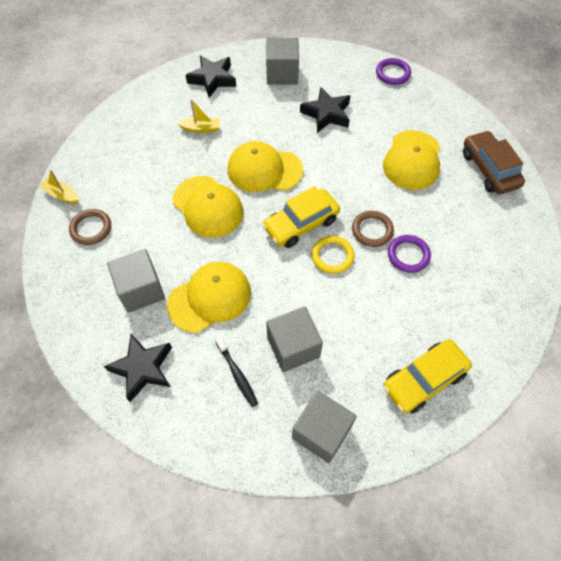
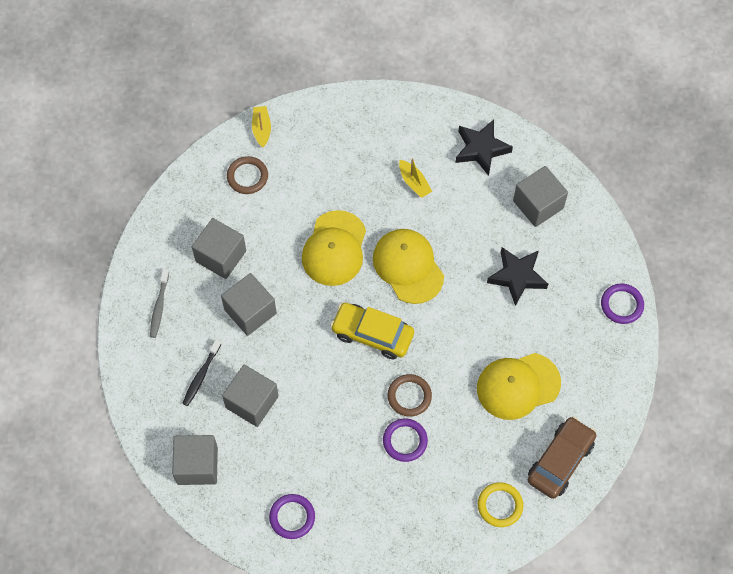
camera: 55 degrees right, 5 degrees up
black star [104,334,172,402] -> grey toothbrush [150,269,169,338]
yellow cap [167,262,251,333] -> grey cube [221,273,277,336]
yellow ring [312,236,355,274] -> yellow ring moved to [478,482,523,527]
yellow car [383,339,472,413] -> purple ring [269,494,315,539]

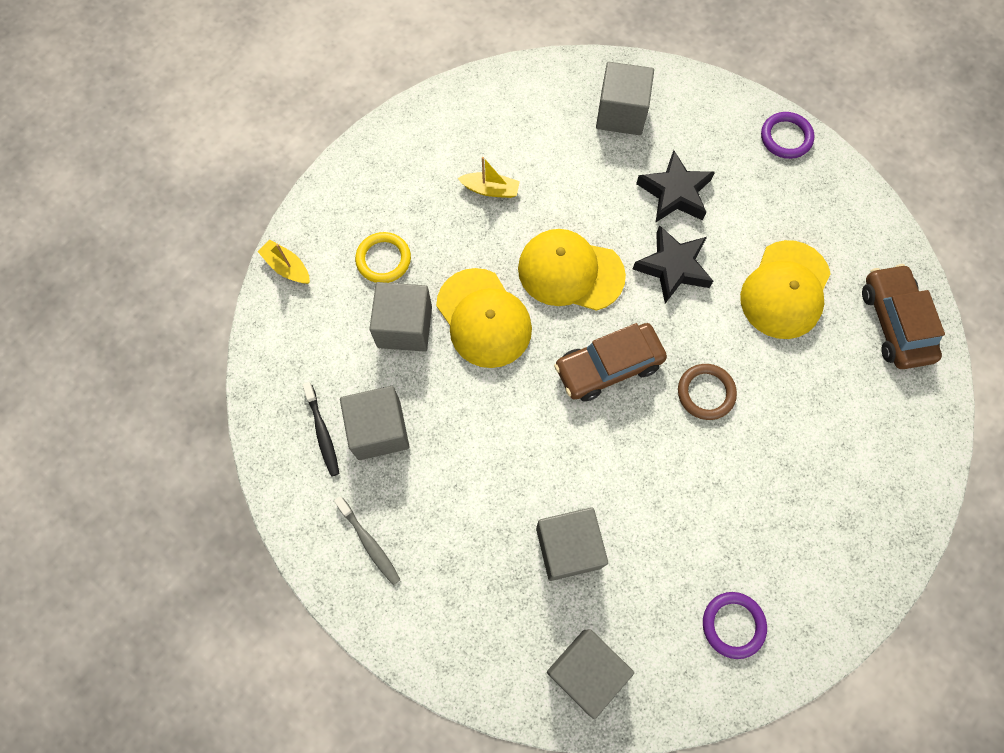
camera: 45 degrees left, 5 degrees up
black toothbrush [182,339,221,406] -> black toothbrush moved to [302,382,339,477]
grey cube [221,273,277,336] -> grey cube moved to [369,282,432,352]
brown ring [227,156,268,194] -> none
yellow car [330,303,414,360] -> brown car [554,323,667,402]
purple ring [383,419,428,462] -> none
black star [456,120,513,176] -> black star moved to [633,225,713,304]
yellow ring [478,482,523,527] -> yellow ring moved to [355,232,411,283]

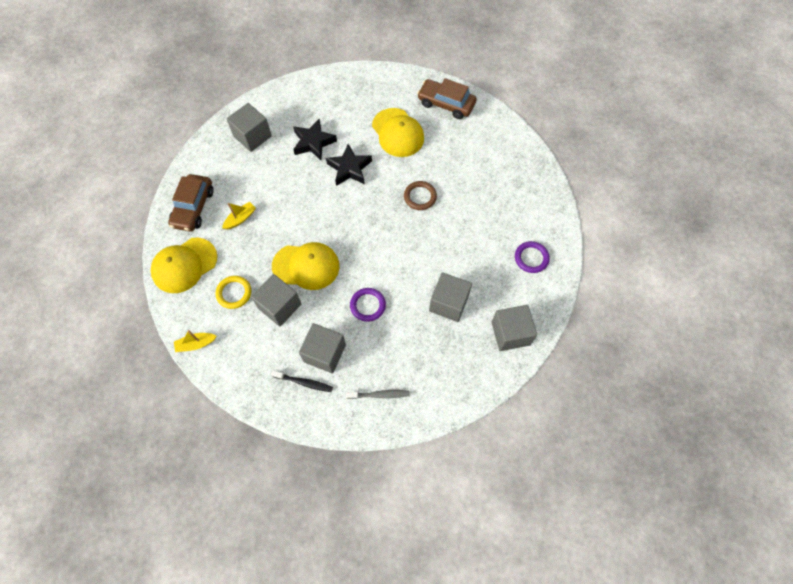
camera: 55 degrees left, 5 degrees down
yellow cap [518,229,626,311] -> yellow cap moved to [151,238,217,293]
brown car [554,323,667,402] -> brown car moved to [168,174,214,232]
purple ring [761,112,815,159] -> purple ring moved to [350,288,386,322]

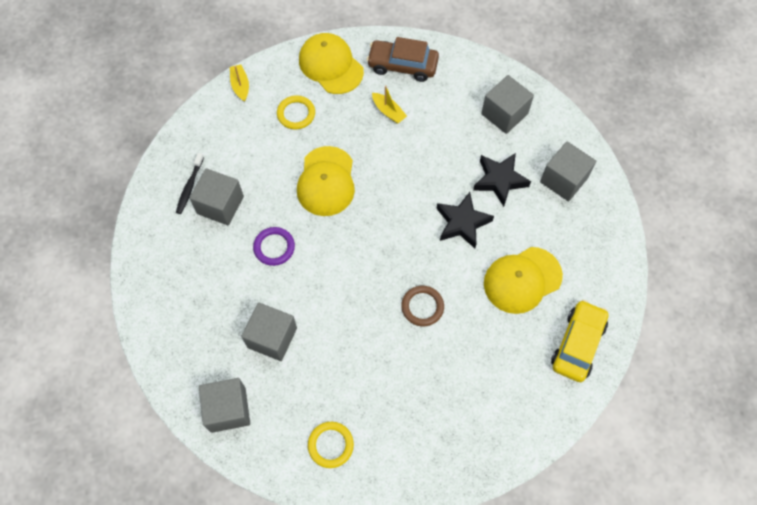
camera: 90 degrees right, 0 degrees up
grey cube [251,274,301,326] -> grey cube moved to [540,142,596,201]
grey toothbrush [346,390,410,399] -> none
brown car [417,78,477,119] -> yellow car [551,300,608,382]
purple ring [515,241,550,273] -> yellow ring [308,422,354,468]

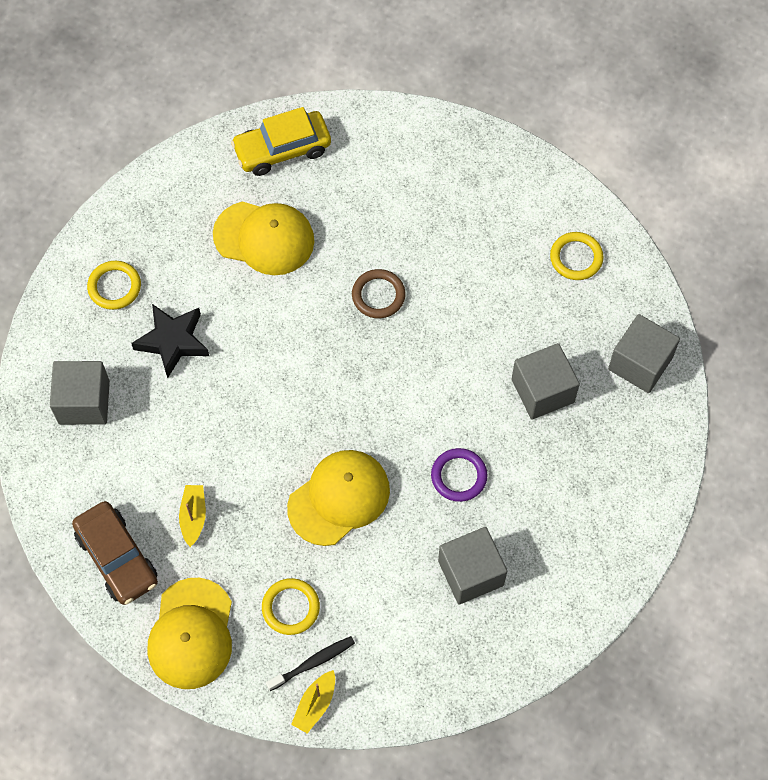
camera: 135 degrees left, 0 degrees up
black toothbrush [176,153,204,214] -> black toothbrush moved to [266,636,355,691]
black star [436,192,494,248] -> none
grey cube [540,142,596,201] -> yellow ring [87,261,141,310]

